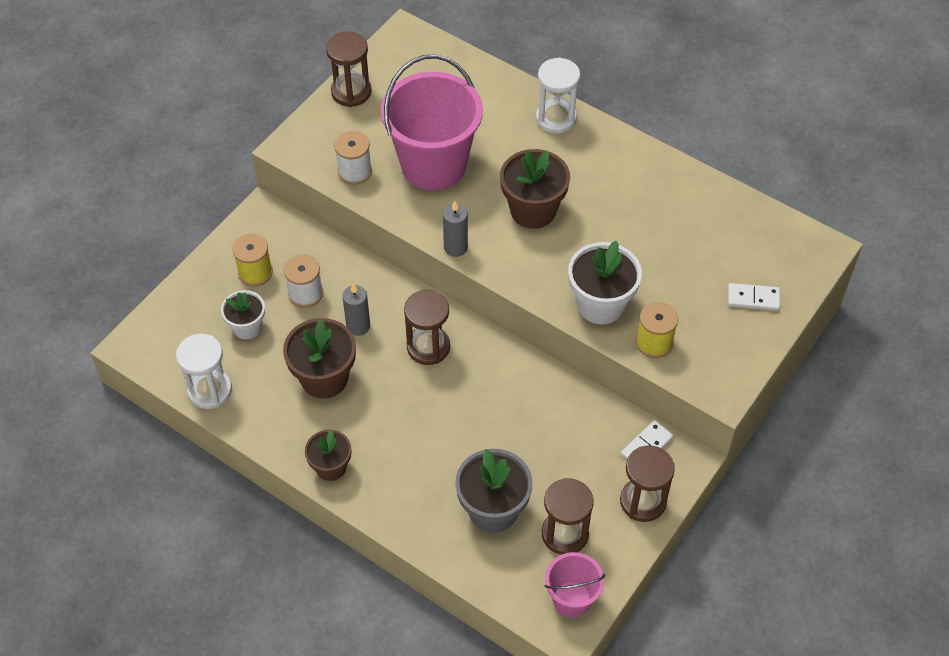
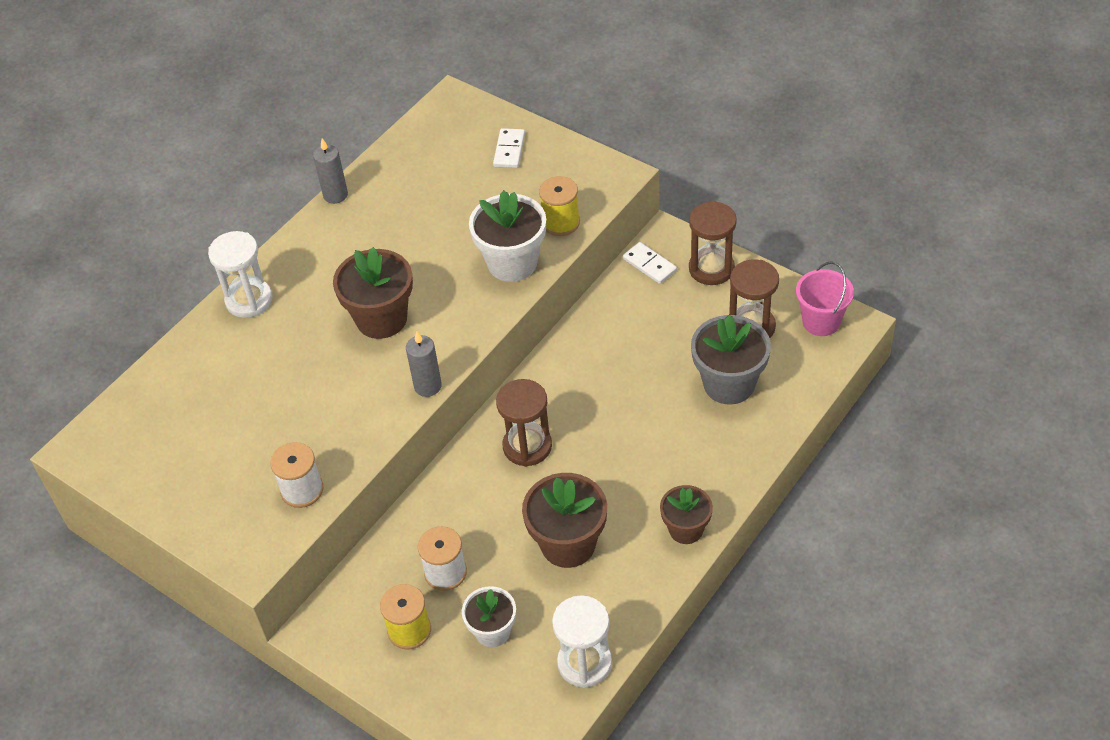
camera: 85 degrees left, 5 degrees down
brown hourglass [326,31,372,107] -> none
grey candle [342,283,370,336] -> grey candle moved to [313,138,348,204]
pink bucket [381,55,483,190] -> none

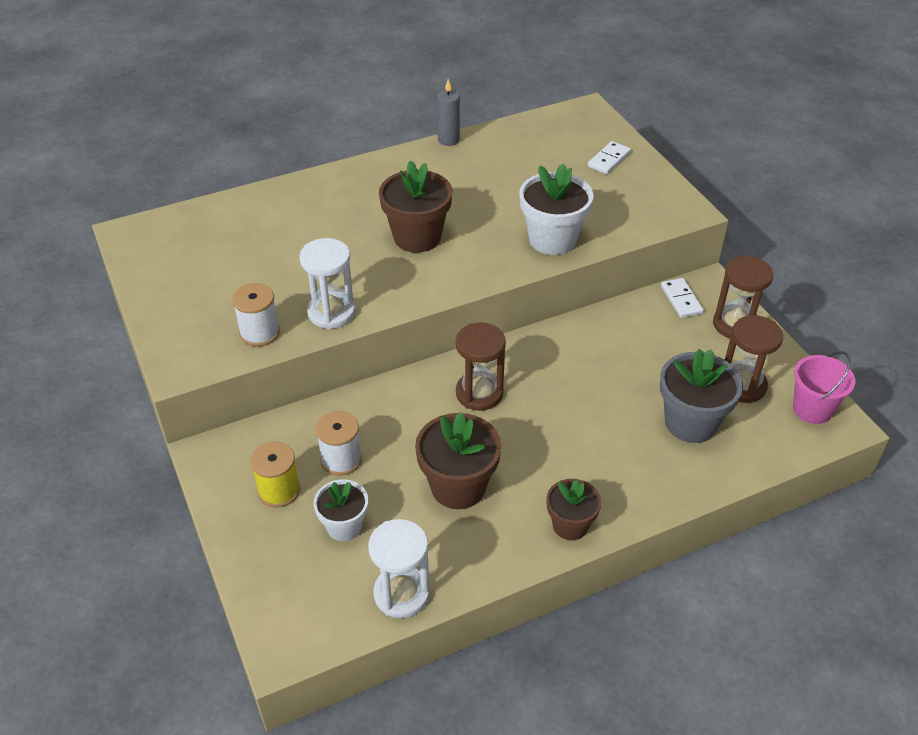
camera: 25 degrees right, 5 degrees down
white hourglass [208,231,273,318] -> white hourglass moved to [300,238,355,329]
grey candle [406,331,442,397] -> none
yellow spool [539,176,580,236] -> none

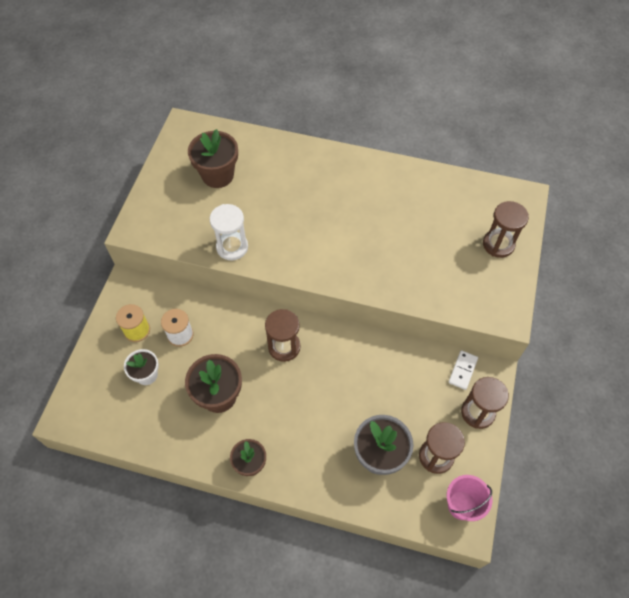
camera: 40 degrees right, 15 degrees up
white spool [232,283,280,347] -> none
white hourglass [368,519,430,618] -> none
brown flower pot [379,160,453,253] -> brown flower pot moved to [188,129,238,188]
grey candle [437,79,460,146] -> none
white flower pot [519,164,594,255] -> none
white domino [588,141,631,174] -> brown hourglass [483,201,529,258]

